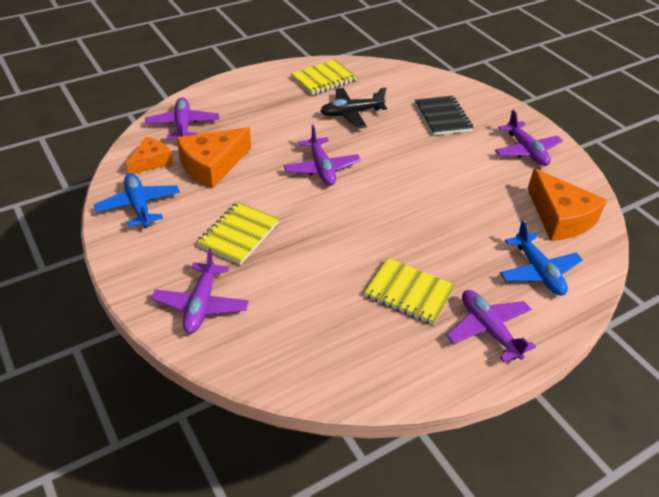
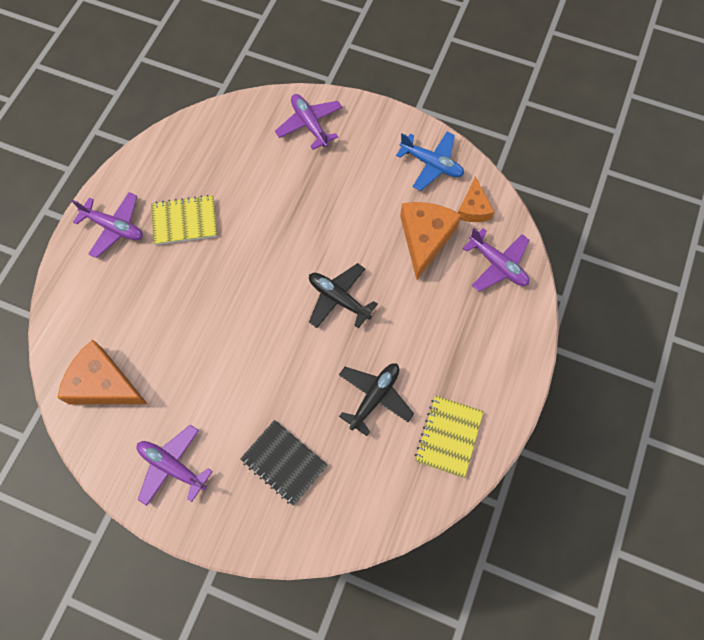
camera: 145 degrees right, 25 degrees up
yellow notebook [197,202,279,265] -> none
purple plane [283,125,361,186] -> black plane [309,263,378,328]
blue plane [500,220,583,296] -> none

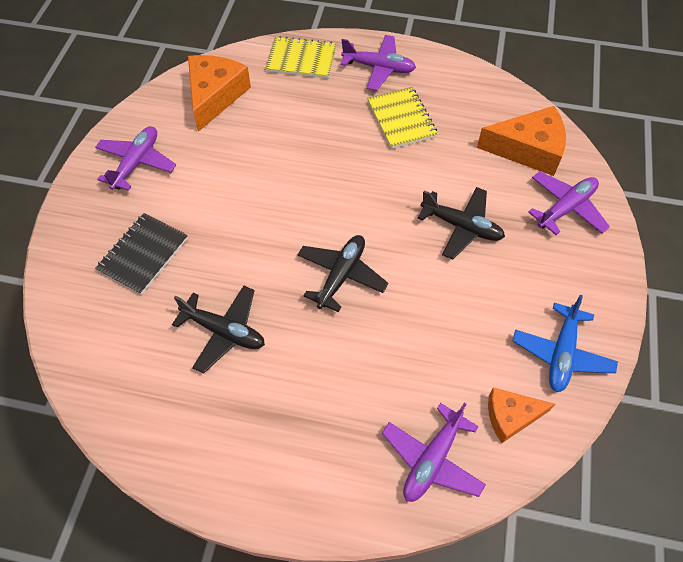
camera: 80 degrees right, 10 degrees down
purple plane [72,192,143,258] -> purple plane turned 90 degrees counterclockwise [341,35,416,91]
orange cheese [400,202,462,280] -> orange cheese moved to [477,106,566,176]
yellow notebook [415,395,484,478] -> yellow notebook moved to [265,36,337,79]
none -> black plane [418,187,505,259]

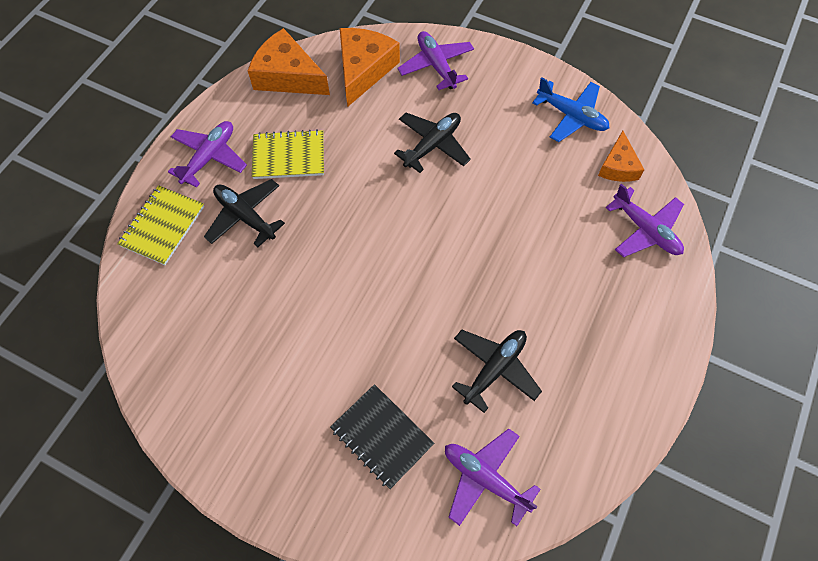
camera: 75 degrees left, 5 degrees up
purple plane [95,126,176,191] -> purple plane moved to [445,429,541,526]
orange cheese [188,55,251,132] -> orange cheese moved to [248,28,330,95]
black plane [298,235,389,312] -> black plane moved to [204,179,285,247]

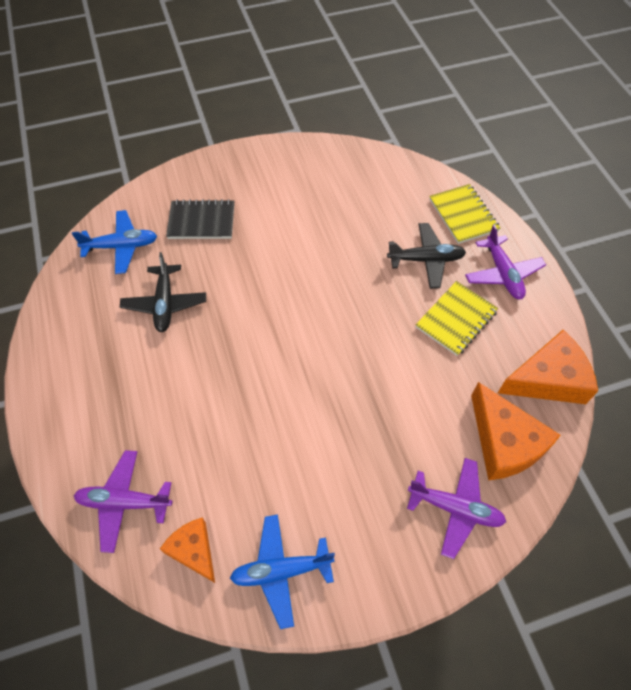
camera: 135 degrees right, 5 degrees down
black plane [394,113,471,173] -> none
purple plane [445,429,541,526] -> blue plane [72,210,157,274]

